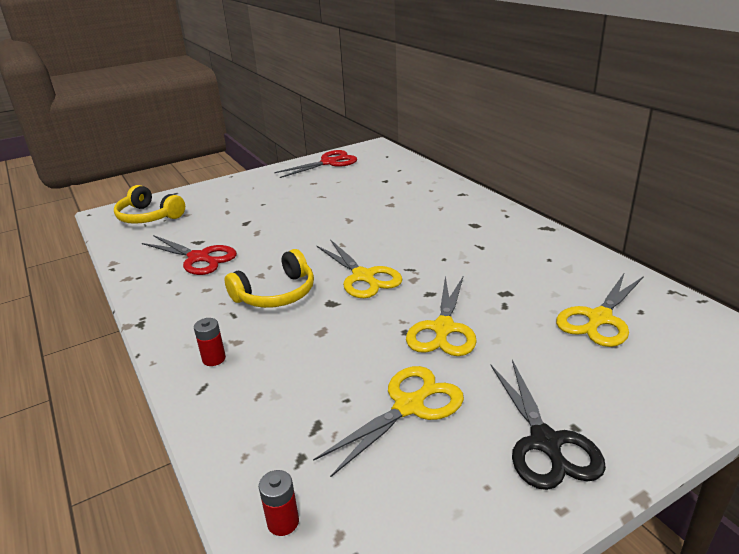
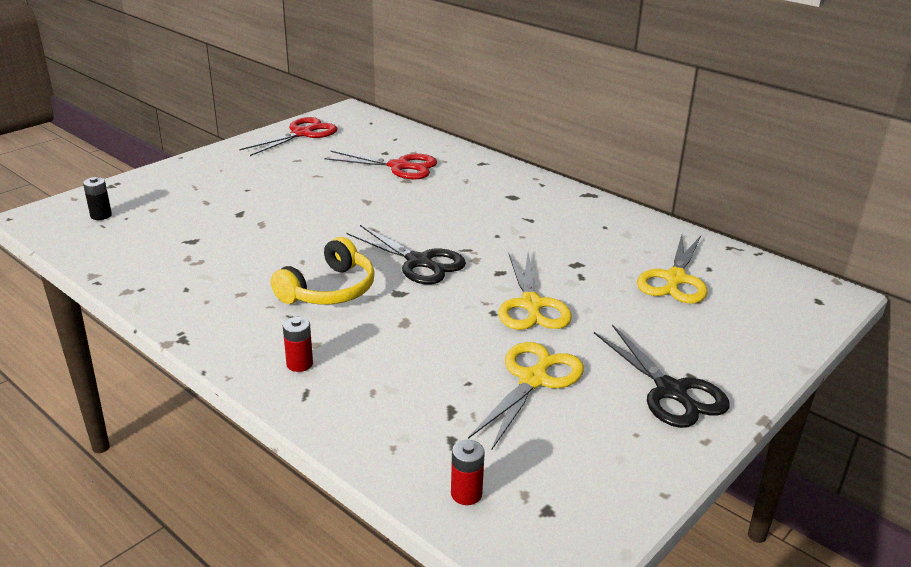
camera: 20 degrees left, 0 degrees up
yellow headphones [114,185,185,224] -> black battery [83,177,112,220]
red scissors [142,235,237,275] -> red scissors moved to [324,150,437,179]
yellow scissors [316,239,402,298] -> black scissors [346,225,466,284]

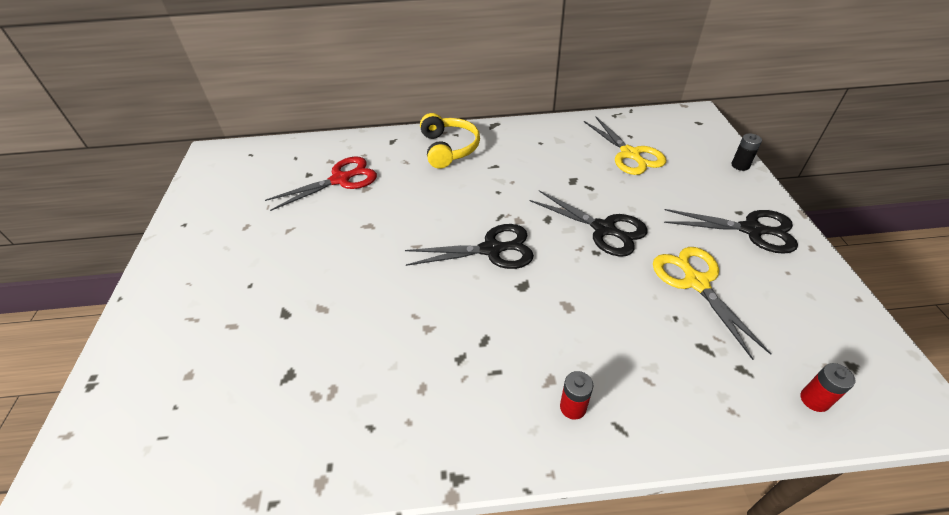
camera: 45 degrees left, 15 degrees up
black battery [83,177,112,220] -> black battery moved to [732,134,762,171]
red scissors [240,117,338,156] -> none
yellow headphones [271,237,375,304] -> yellow headphones moved to [420,113,480,169]
yellow scissors [498,252,572,330] -> black scissors [530,190,648,257]

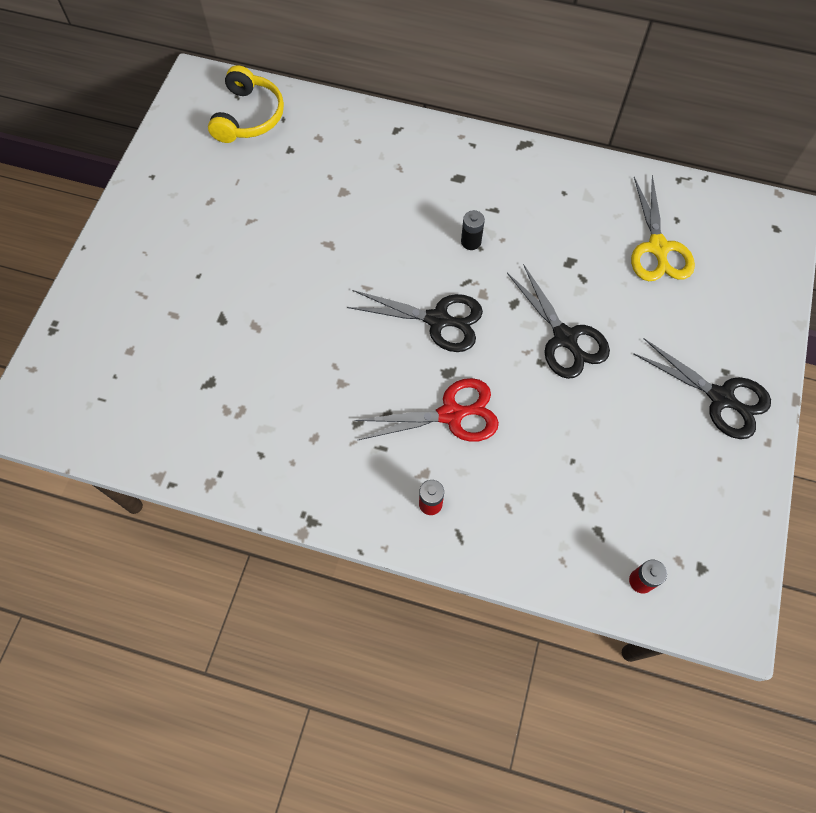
camera: 20 degrees right, 20 degrees up
red scissors [265,156,377,211] -> red scissors moved to [354,378,499,442]
yellow headphones [420,113,480,169] -> yellow headphones moved to [208,65,284,143]
yellow scissors [653,247,771,360] -> none
black battery [732,134,762,171] -> black battery moved to [461,210,485,250]

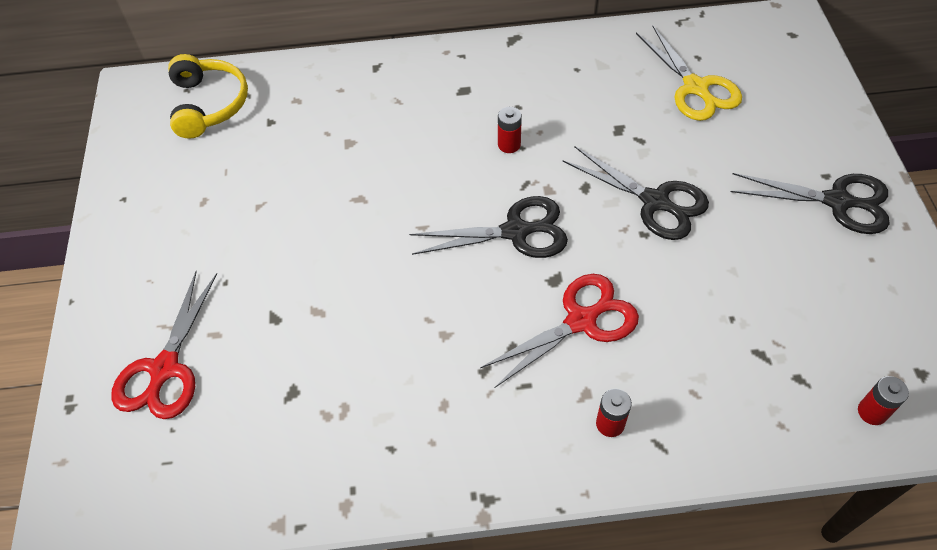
camera: 20 degrees left, 10 degrees down
black battery [461,210,485,250] -> red battery [498,107,522,153]
none -> red scissors [111,271,218,419]

